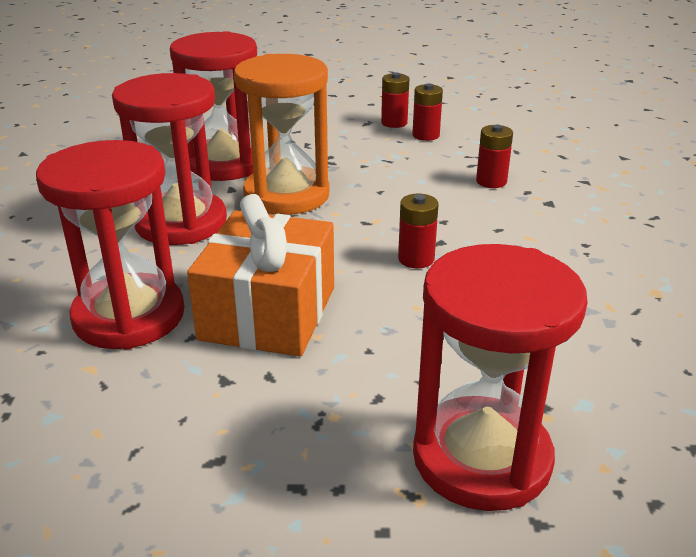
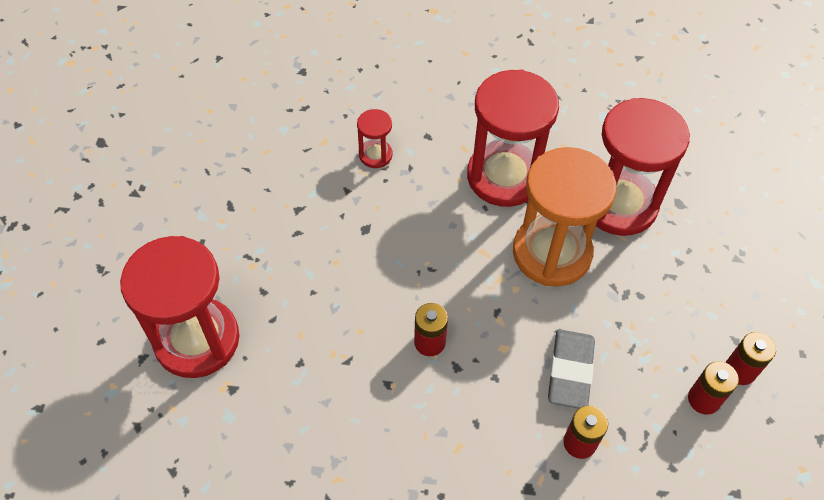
camera: 95 degrees right, 25 degrees up
red hourglass [36,140,184,350] -> red hourglass [357,109,392,168], size x0.45
orange gift [187,194,334,357] -> none
none -> grey eraser [548,329,595,409]

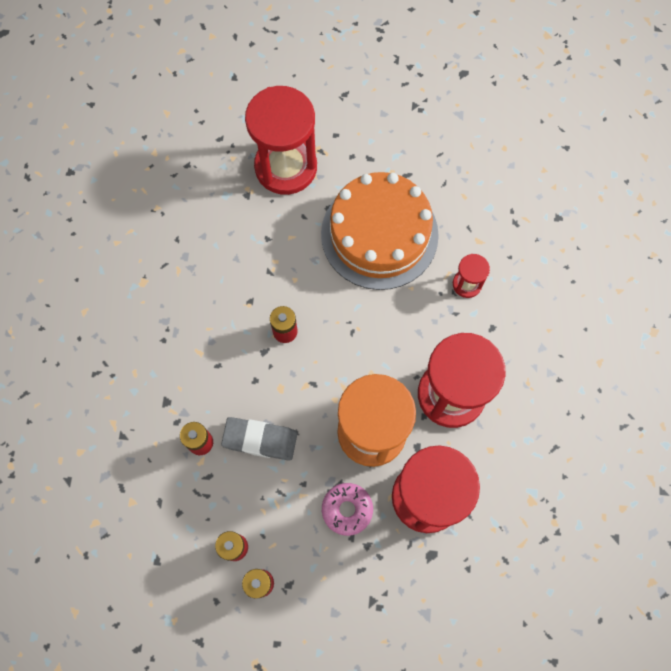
camera: 90 degrees right, 15 degrees up
none -> orange cake [321,172,439,290]
none -> pink donut [322,483,373,536]

